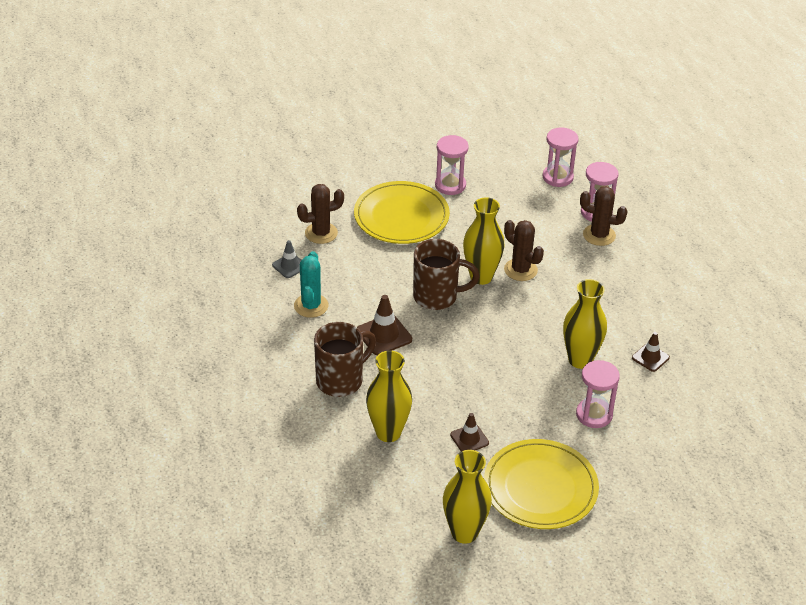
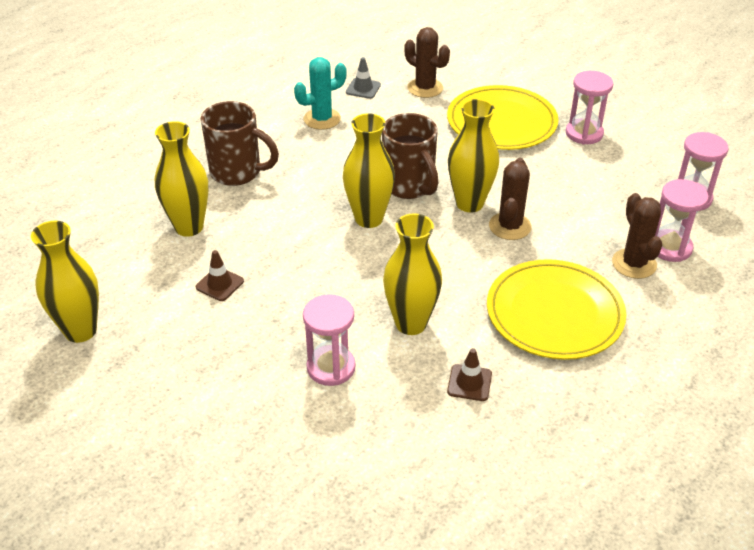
camera: 60 degrees right, 0 degrees up
brown traffic cone [357,295,412,355] -> none
yellow plate [484,439,599,529] -> yellow plate moved to [487,259,626,360]
none -> yellow vase [343,113,395,228]

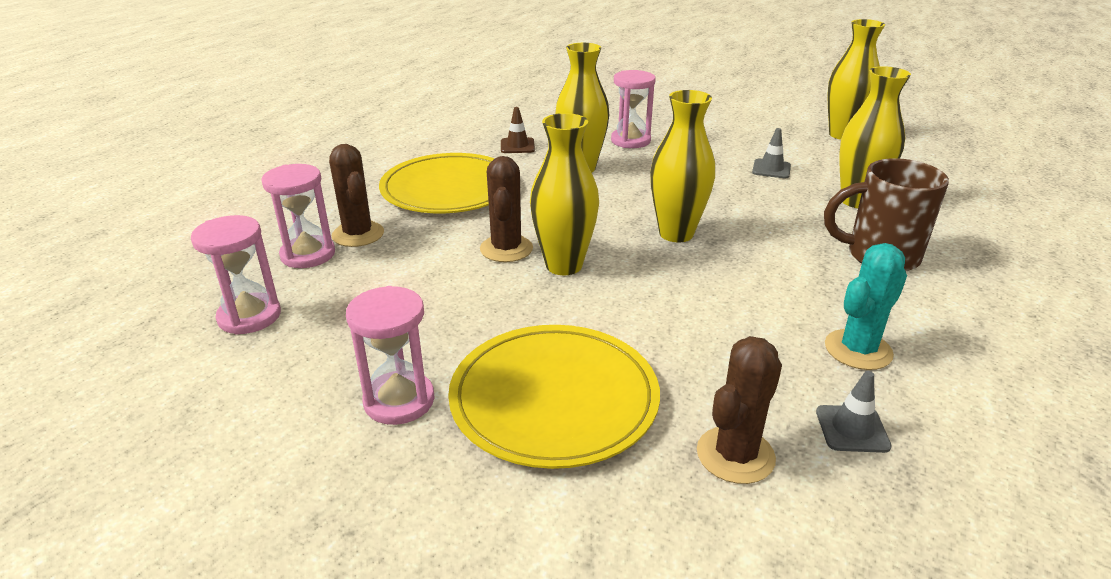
camera: 165 degrees right, 10 degrees down
brown traffic cone [196,250,244,301] -> grey traffic cone [752,128,791,178]
brown mug [382,113,438,199] -> none
brown cactus [405,27,450,98] -> brown cactus turned 75 degrees counterclockwise [697,336,782,484]

